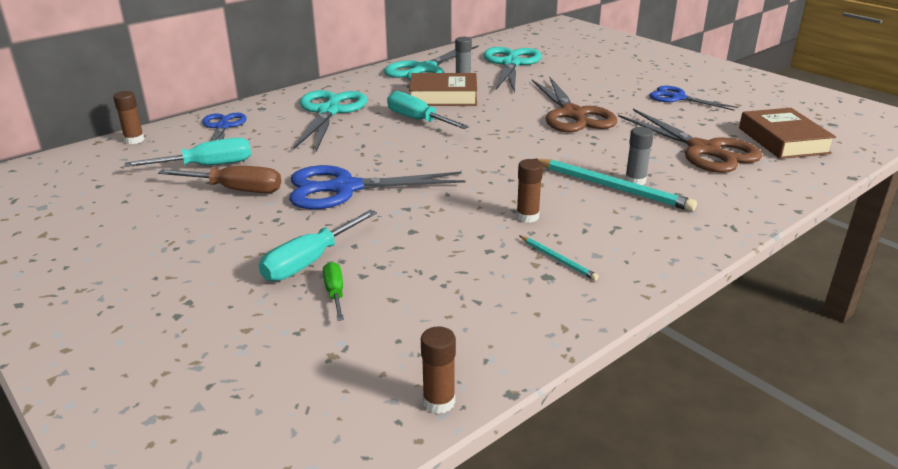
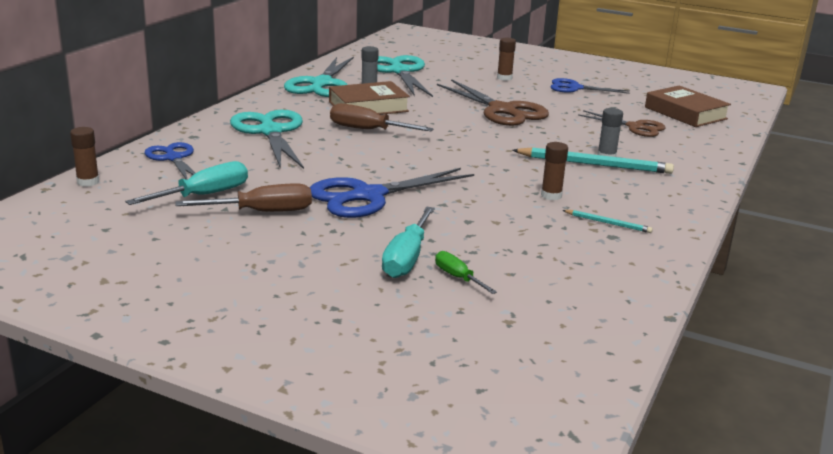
camera: 25 degrees left, 5 degrees down
turquoise screwdriver [387,91,469,129] -> brown screwdriver [330,103,434,131]
brown glue stick [421,326,456,414] -> brown glue stick moved to [497,38,516,81]
brown scissors [618,109,762,173] -> brown scissors [578,110,666,137], size x0.61

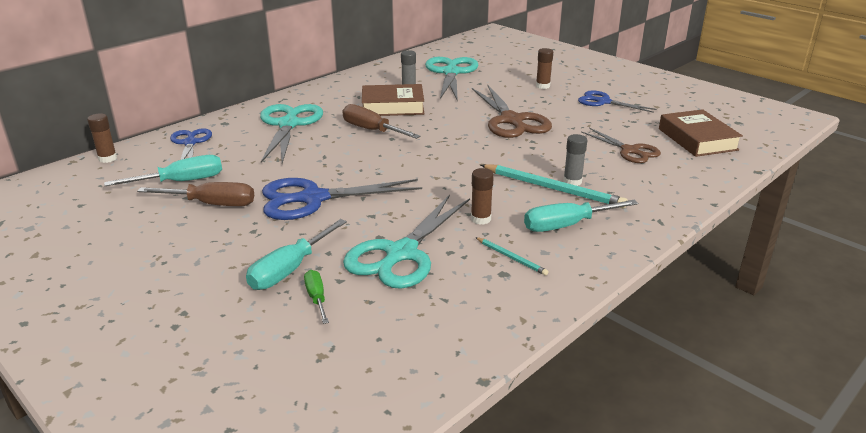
camera: 20 degrees right, 5 degrees up
turquoise scissors [284,57,354,97] -> turquoise scissors moved to [343,195,470,289]
none -> turquoise screwdriver [524,200,638,232]

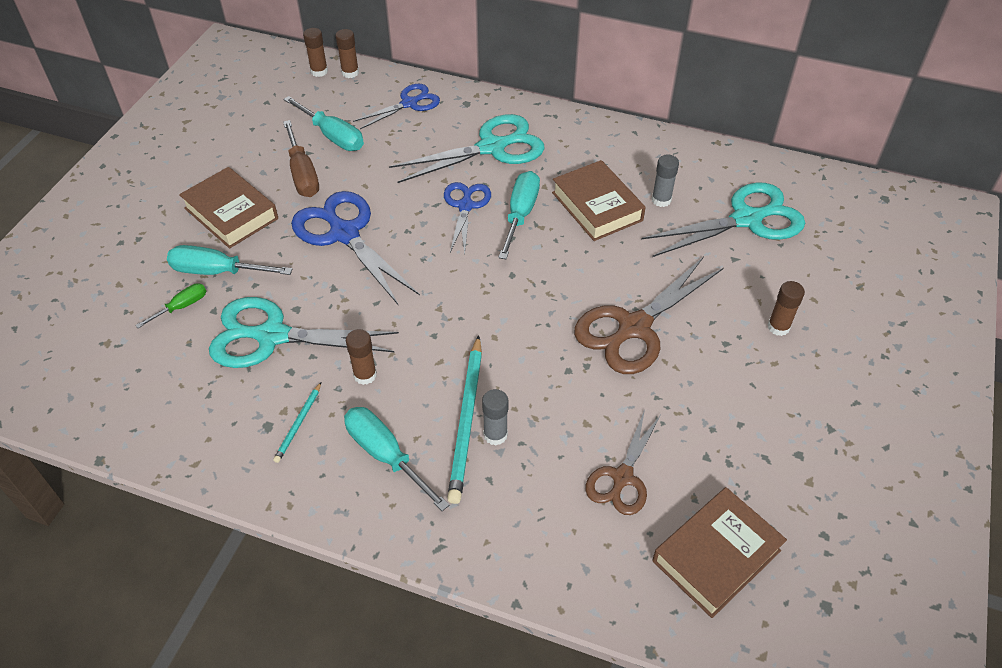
camera: 65 degrees right, 20 degrees up
brown screwdriver [342,104,420,139] -> turquoise screwdriver [498,171,540,259]
blue scissors [578,90,657,113] -> blue scissors moved to [444,182,491,254]
none -> brown book [179,167,278,249]
none -> brown glue stick [303,28,328,77]

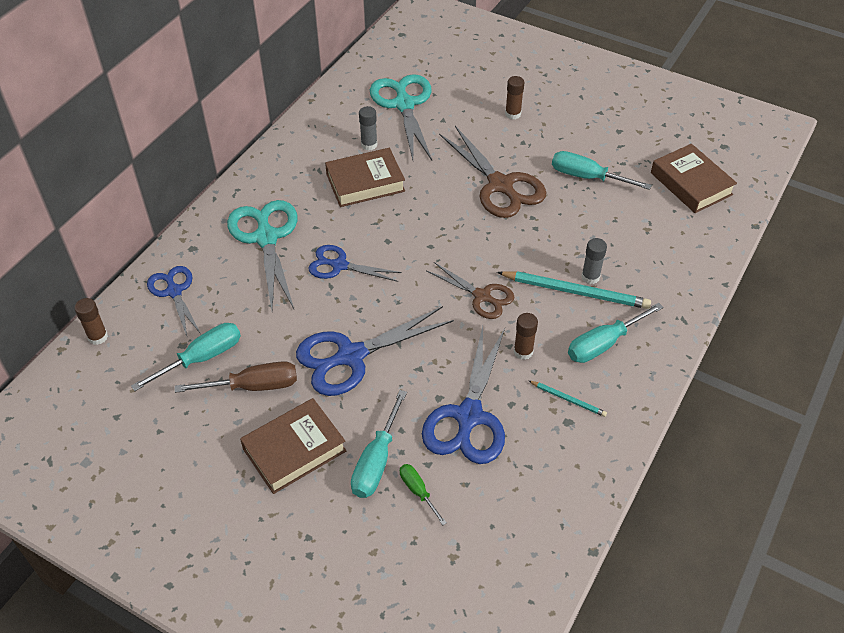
camera: 80 degrees left, 0 degrees up
turquoise scissors [209,297,399,368] -> blue scissors [422,326,505,464]
brown glue stick [303,28,328,77] -> none
turquoise screwdriver [498,171,540,259] -> turquoise screwdriver moved to [552,151,652,190]
brown scissors [585,410,661,515] -> brown scissors moved to [426,262,514,319]

